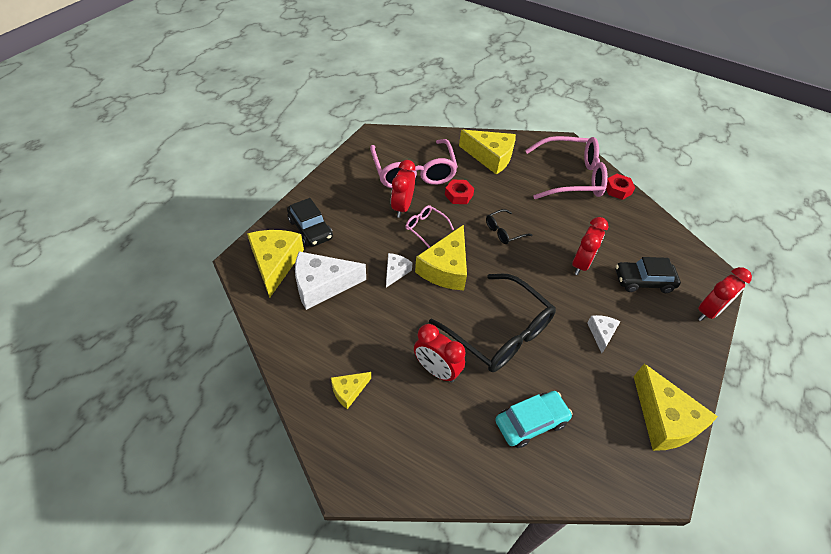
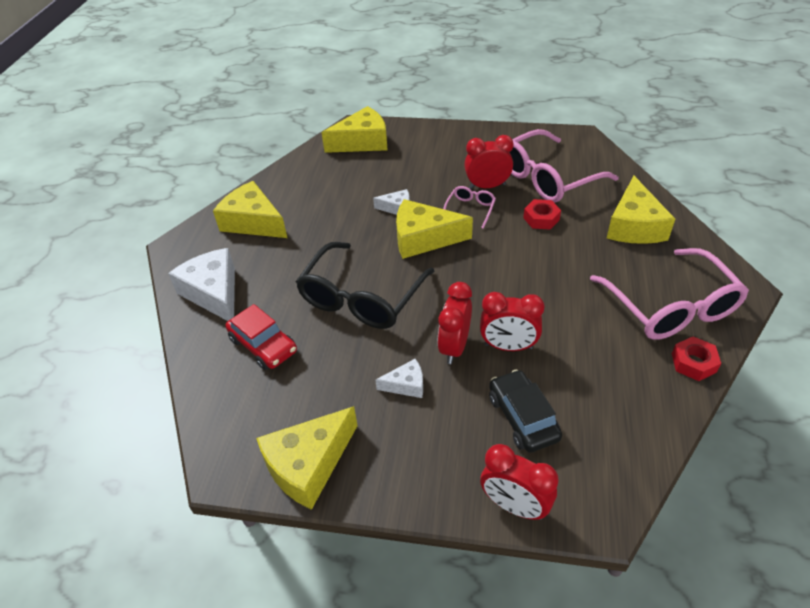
camera: 75 degrees right, 5 degrees down
black car [287,198,333,247] -> none
white cheese [295,251,366,310] -> white cheese moved to [168,248,235,321]
yellow cheese [331,372,371,409] -> yellow cheese [213,181,287,238], size x1.96
red clock [414,324,466,382] -> red clock moved to [438,282,472,364]
black glasses [486,209,532,244] -> none
turquoise car [495,391,573,448] -> red car [226,304,297,370]

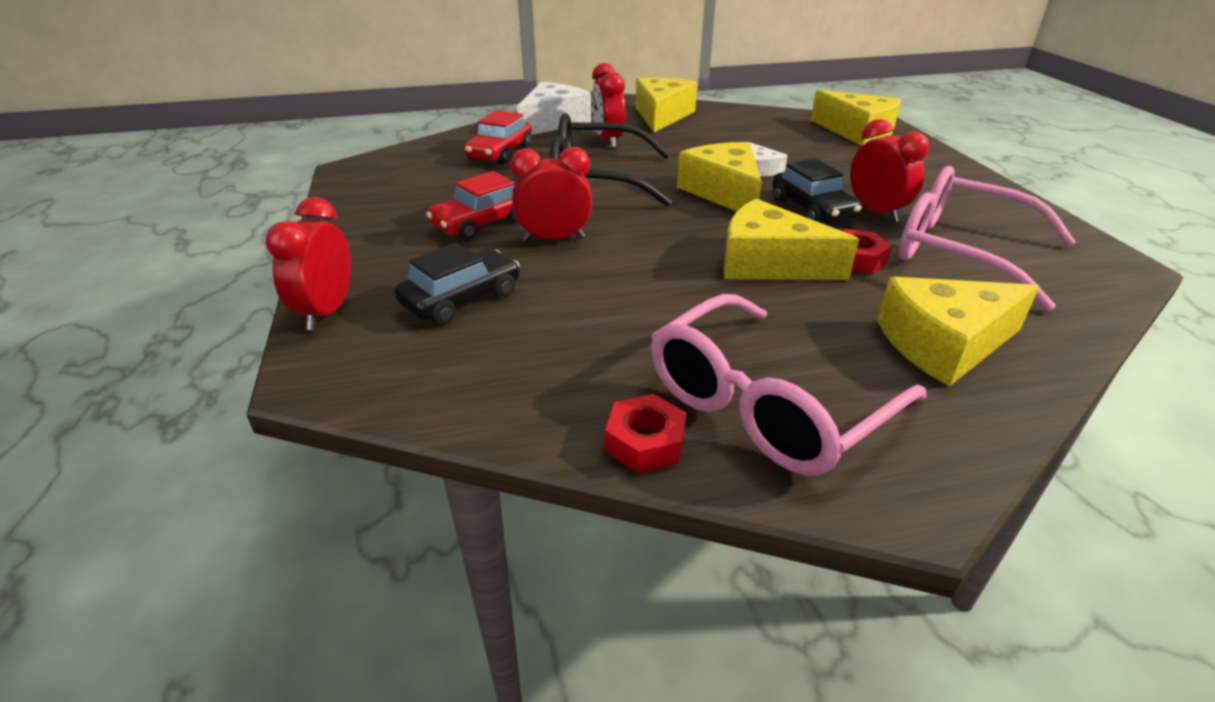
camera: 65 degrees right, 10 degrees down
yellow cheese [256,406,358,510] -> yellow cheese moved to [724,199,859,280]
white cheese [375,359,423,398] -> red car [426,171,518,241]
pink glasses [443,186,496,229] -> black car [772,159,862,223]
red clock [480,292,545,351] -> red clock moved to [592,63,625,148]

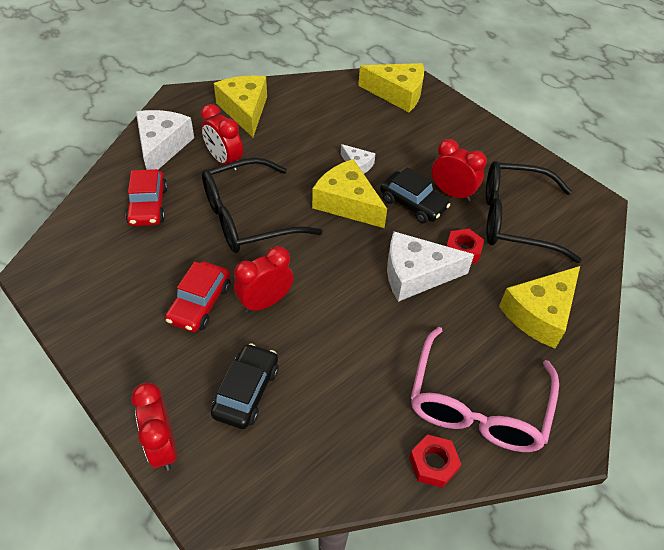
camera: 30 degrees left, 15 degrees up
yellow cheese [724,199,859,280] -> white cheese [387,231,474,302]
pink glasses [899,166,1076,311] -> black glasses [486,161,582,263]

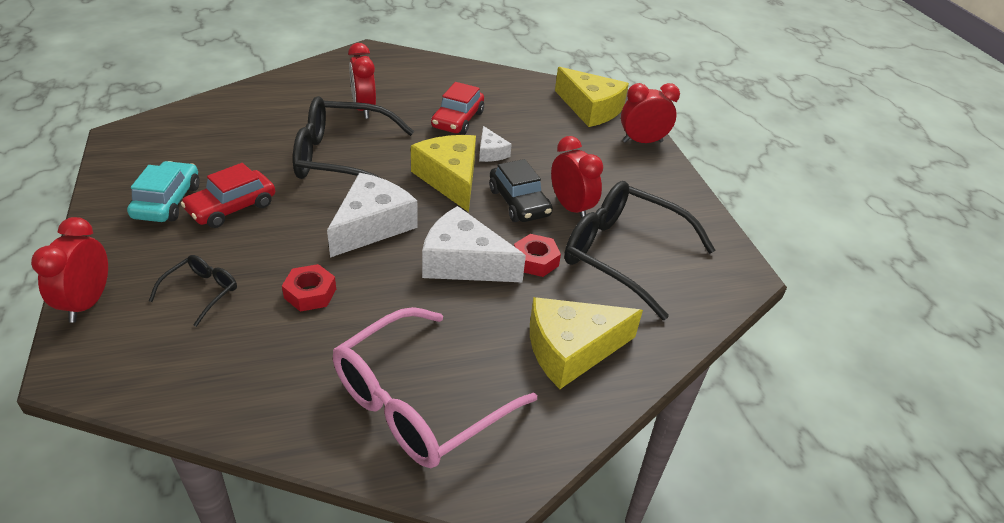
camera: 25 degrees right, 10 degrees down
red car [125,169,168,226] -> red car moved to [431,82,484,135]
white cheese [136,110,194,170] -> white cheese moved to [327,173,418,258]
black car [211,343,278,429] -> black glasses [149,255,237,327]
yellow cheese [214,75,267,137] -> none
red clock [234,246,293,313] -> red clock moved to [621,83,680,143]
red nut [409,434,461,488] -> red nut moved to [282,264,336,312]
none -> turquoise car [127,161,200,222]

